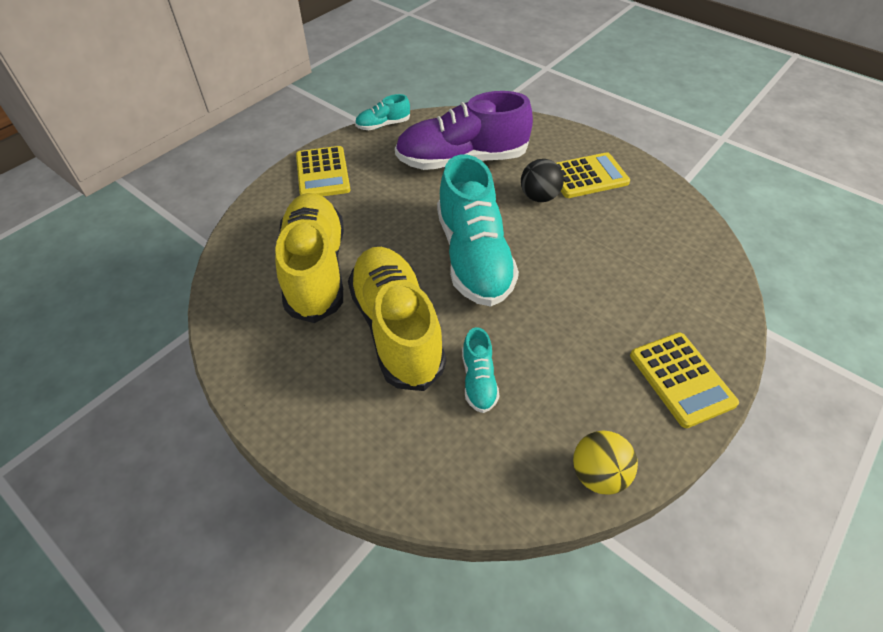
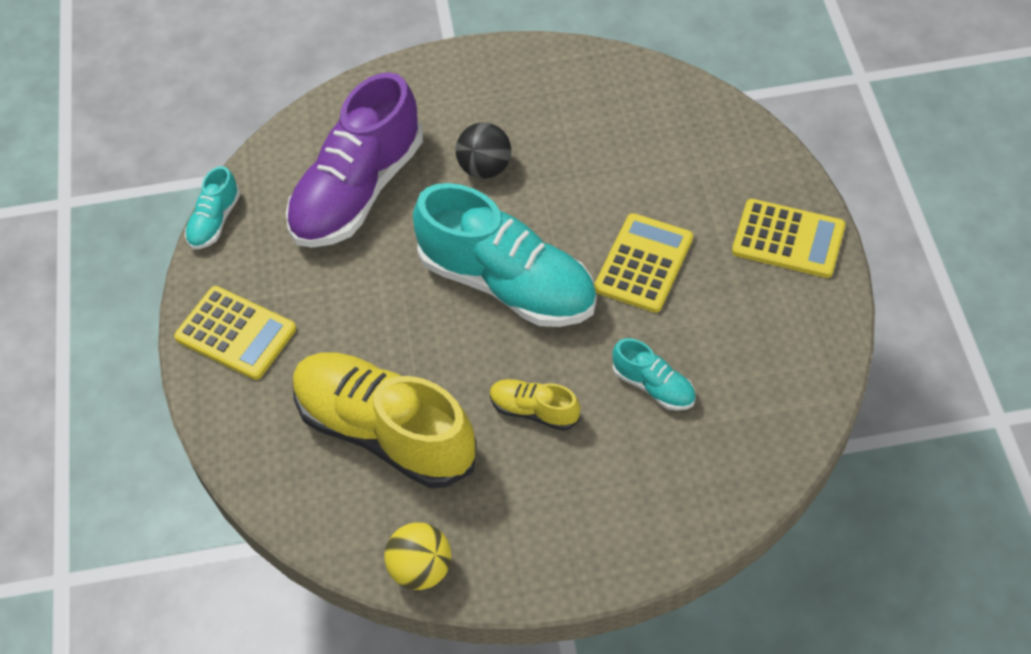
camera: 45 degrees left, 5 degrees up
yellow shoe [348,247,446,391] -> yellow shoe [490,379,580,431], size x0.45
yellow calculator [556,152,630,198] -> yellow calculator moved to [594,213,693,313]
yellow ball [573,430,638,495] -> yellow ball moved to [385,522,451,590]

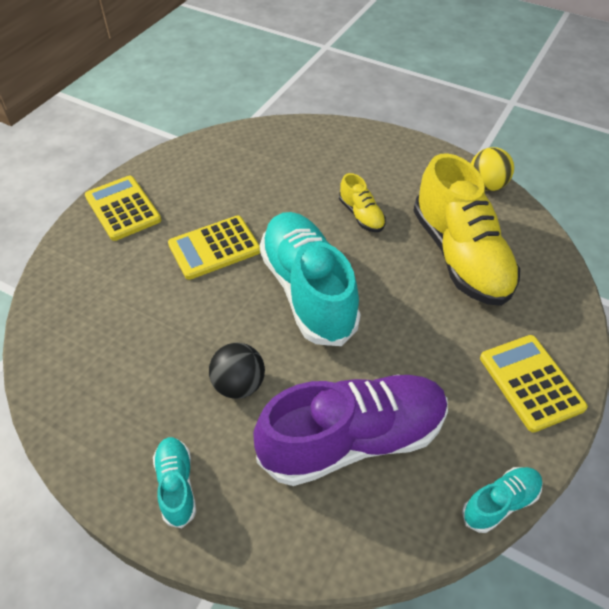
camera: 145 degrees left, 5 degrees down
turquoise shoe [612,338,696,411] -> turquoise shoe moved to [153,437,196,528]

